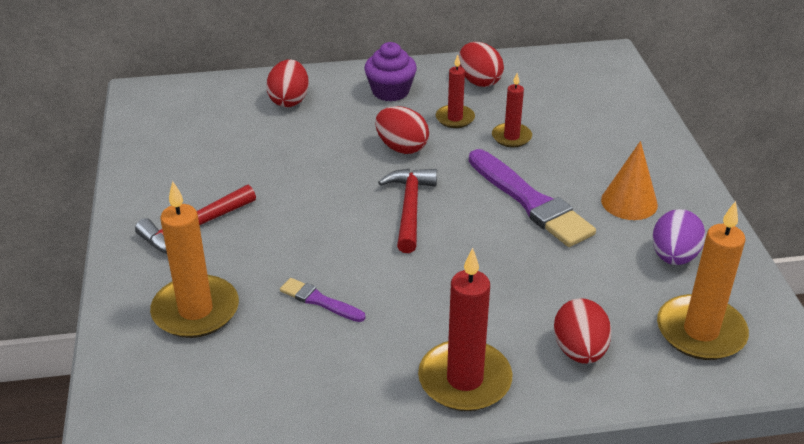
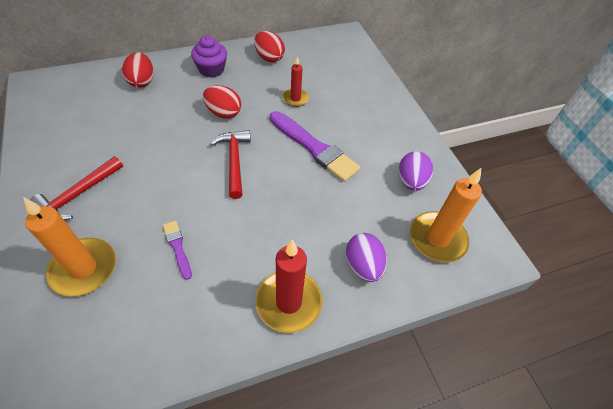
camera: 15 degrees left, 15 degrees up
purple brush [280,278,365,322] -> purple brush turned 45 degrees clockwise [163,221,192,280]
red candle [436,55,475,128] -> none
red egg [554,298,611,364] -> purple egg [346,233,387,282]
orange cone [601,141,658,220] -> none

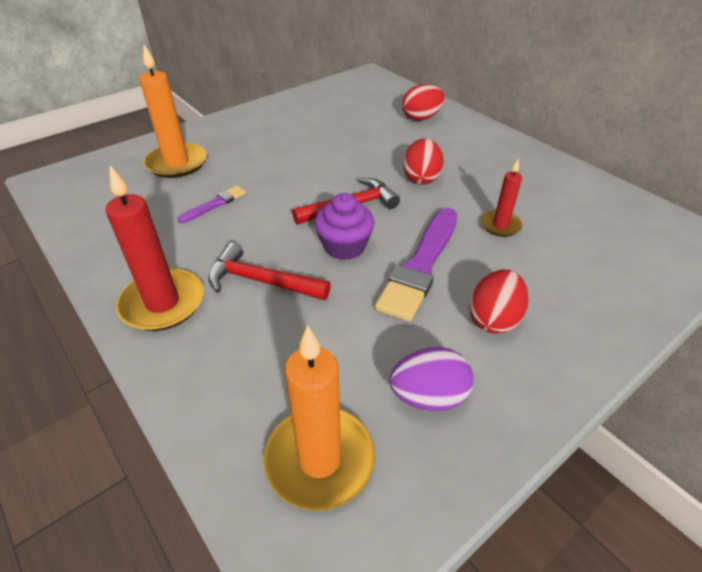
camera: 75 degrees right, 10 degrees down
red hammer [30,156,123,220] -> red hammer moved to [208,243,331,300]
purple cupcake [191,36,227,78] -> purple cupcake moved to [315,193,375,260]
red egg [254,31,285,62] -> red egg moved to [469,270,529,334]
purple egg [346,233,387,282] -> none

